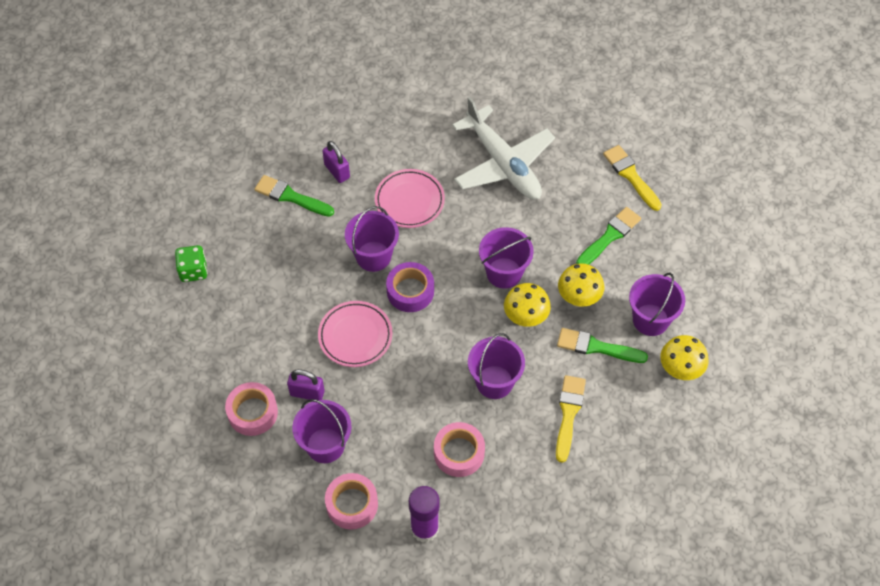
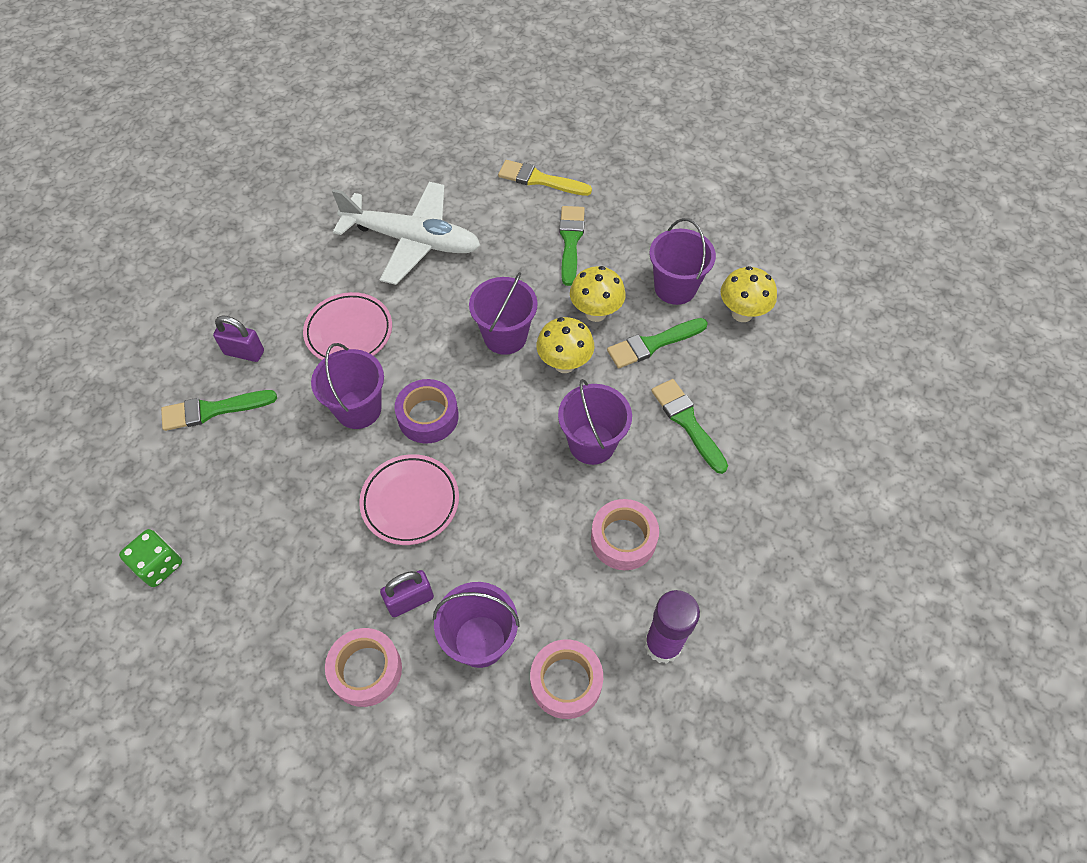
camera: 40 degrees left, 0 degrees up
yellow brush [556,375,586,463] -> green brush [651,379,728,474]

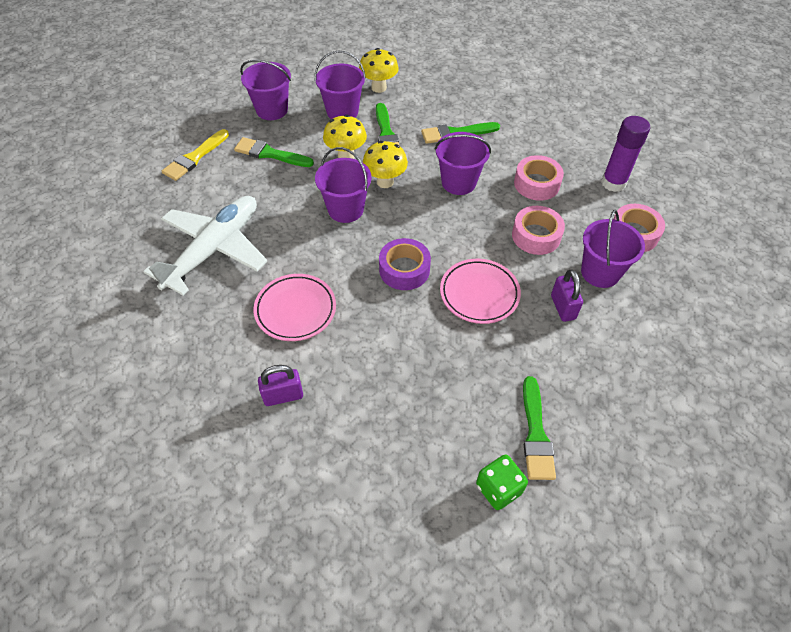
camera: 75 degrees left, 5 degrees down
green brush [161,390,277,431] -> green brush moved to [523,376,556,480]
purple padlock [213,315,264,362] -> purple padlock turned 45 degrees clockwise [258,365,303,406]
purple bucket [311,343,384,429] -> purple bucket moved to [240,60,291,120]
pink tape [325,628,402,707] -> pink tape moved to [512,206,565,255]

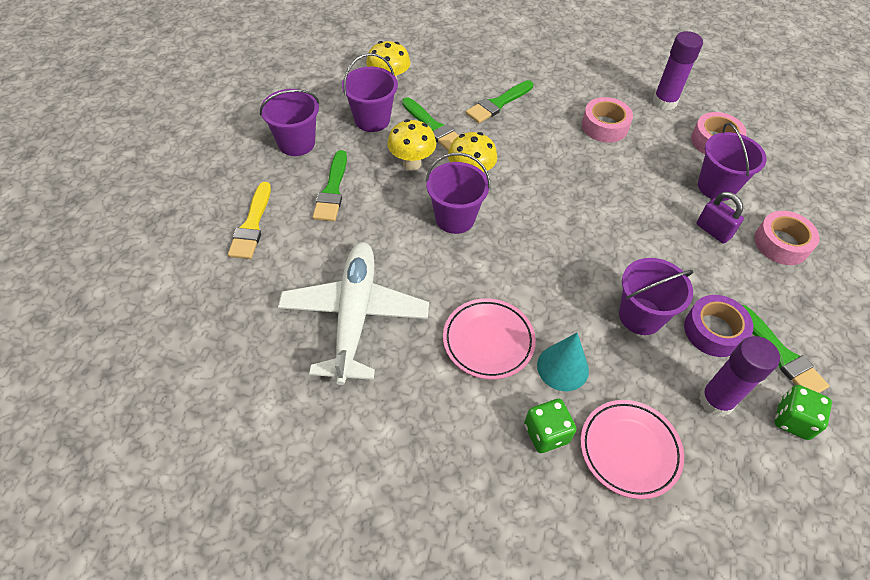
camera: 30 degrees left, 0 degrees up
green brush [234,137,314,167] -> green brush turned 75 degrees counterclockwise [313,150,347,221]
purple padlock [258,365,303,406] -> green dice [524,399,577,453]
purple tape [379,238,431,290] -> purple tape moved to [684,295,753,357]
purple bucket [435,132,491,195] -> purple bucket moved to [619,258,693,335]
pink plate [440,259,521,324] -> pink plate moved to [580,400,684,499]
pink tape [512,206,565,255] -> pink tape moved to [754,211,820,265]
none -> turquoise cone [537,333,589,391]
none -> purple glue stick [699,336,780,417]

